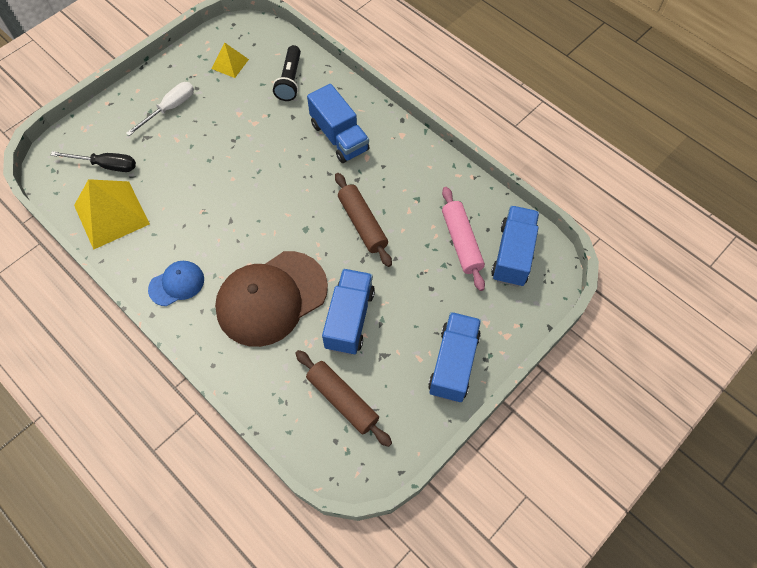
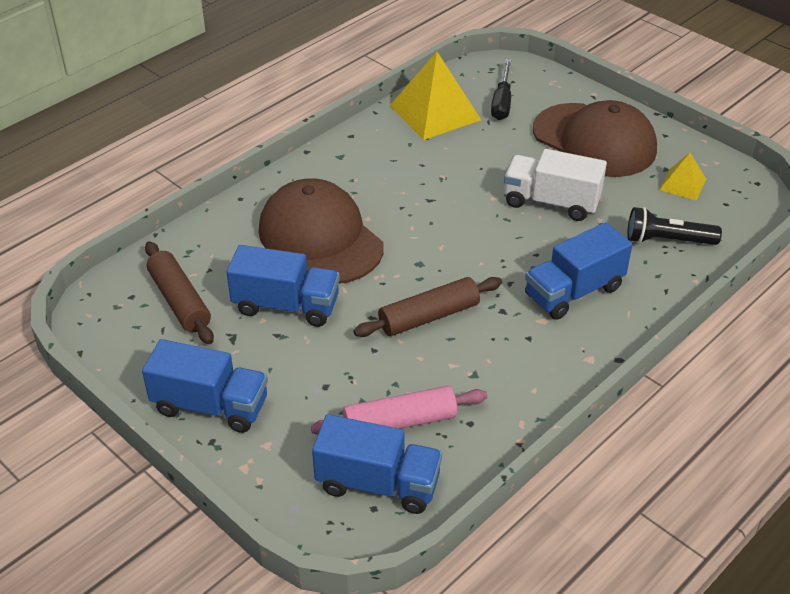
camera: 90 degrees right, 20 degrees down
white screwdriver [126,82,194,136] -> brown cap [533,100,657,177]
blue cap [148,261,204,306] -> none
brown rolling pin [295,350,392,447] -> brown rolling pin turned 75 degrees counterclockwise [145,241,214,344]
none -> white truck [504,149,607,221]

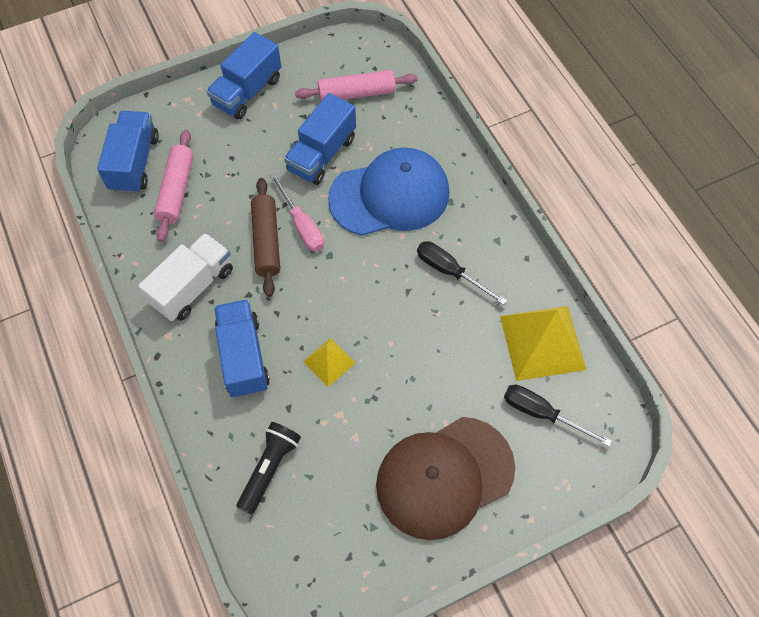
camera: 110 degrees right, 20 degrees up
brown rolling pin [145,241,214,344] -> pink rolling pin [295,70,418,101]
brown cap [259,178,384,284] -> blue cap [328,148,449,236]
blue truck [312,414,442,514] -> blue truck turned 150 degrees clockwise [97,111,159,194]
white truck [504,149,607,221] -> white truck moved to [138,233,233,321]
yellow pyramid [659,153,706,200] -> yellow pyramid moved to [303,338,356,387]
none -> pink screwdriver [270,173,324,252]
none -> black screwdriver [417,241,507,305]

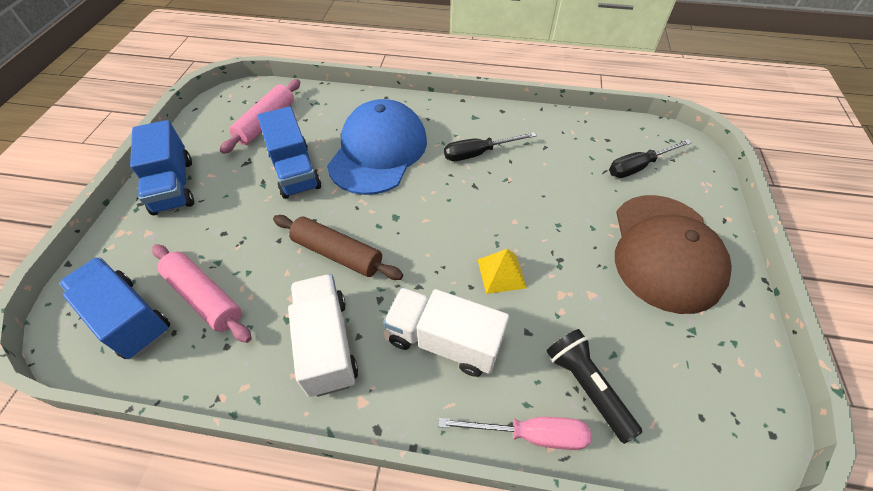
camera: 55 degrees left, 10 degrees down
blue truck [214,299,270,398] -> white truck [383,288,509,377]
pink screwdriver [270,173,324,252] -> pink screwdriver moved to [438,417,591,450]
yellow pyramid [500,306,587,381] -> none

